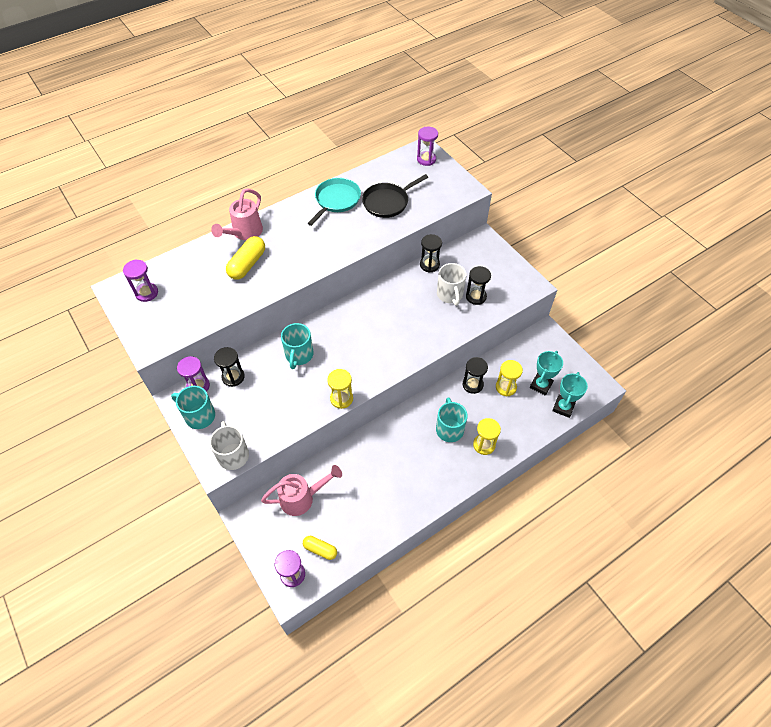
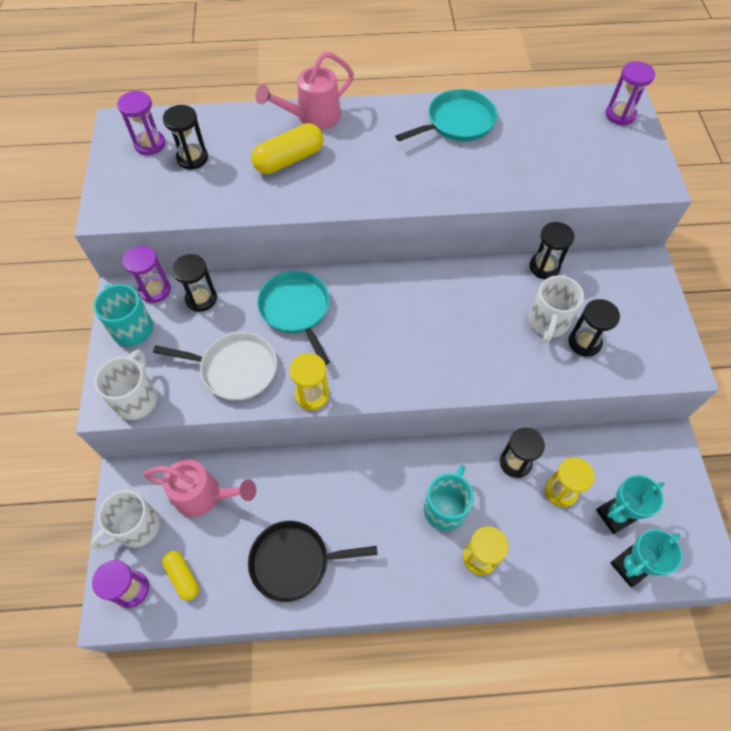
camera: 30 degrees right, 5 degrees up
turquoise mug [281,323,314,369] -> turquoise pan [257,271,330,365]
black pan [362,174,428,218] -> black pan moved to [248,521,377,602]
none -> white mug [90,490,160,550]
none -> white pan [153,332,277,401]
none -> black hourglass [163,105,208,170]

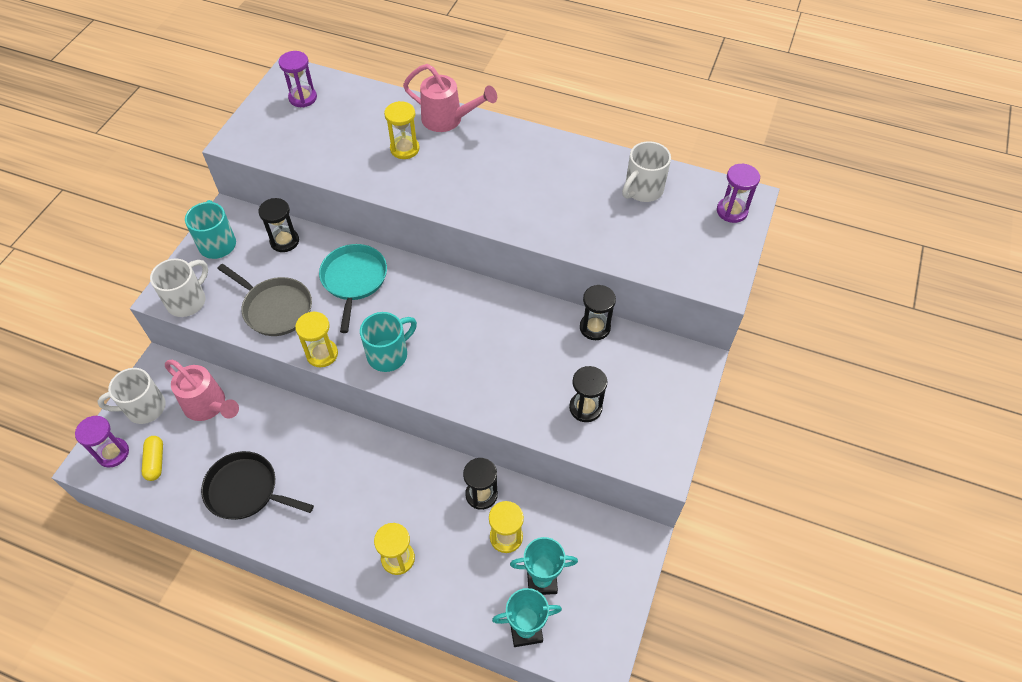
camera: 25 degrees right, 5 degrees down
purple hourglass [122,245,171,303] -> none
white pan [153,332,277,401] -> grey pan [217,264,312,336]
black hourglass [163,105,208,170] -> none
yellow capsule [251,123,323,174] -> yellow hourglass [384,101,420,159]
pink watering can [256,51,354,130] -> pink watering can turned 150 degrees counterclockwise [403,64,497,132]
turquoise pan [395,89,498,142] -> none
turquoise mug [424,465,474,531] -> turquoise mug moved to [360,312,417,372]
white mug [529,275,584,343] -> white mug moved to [622,141,671,202]

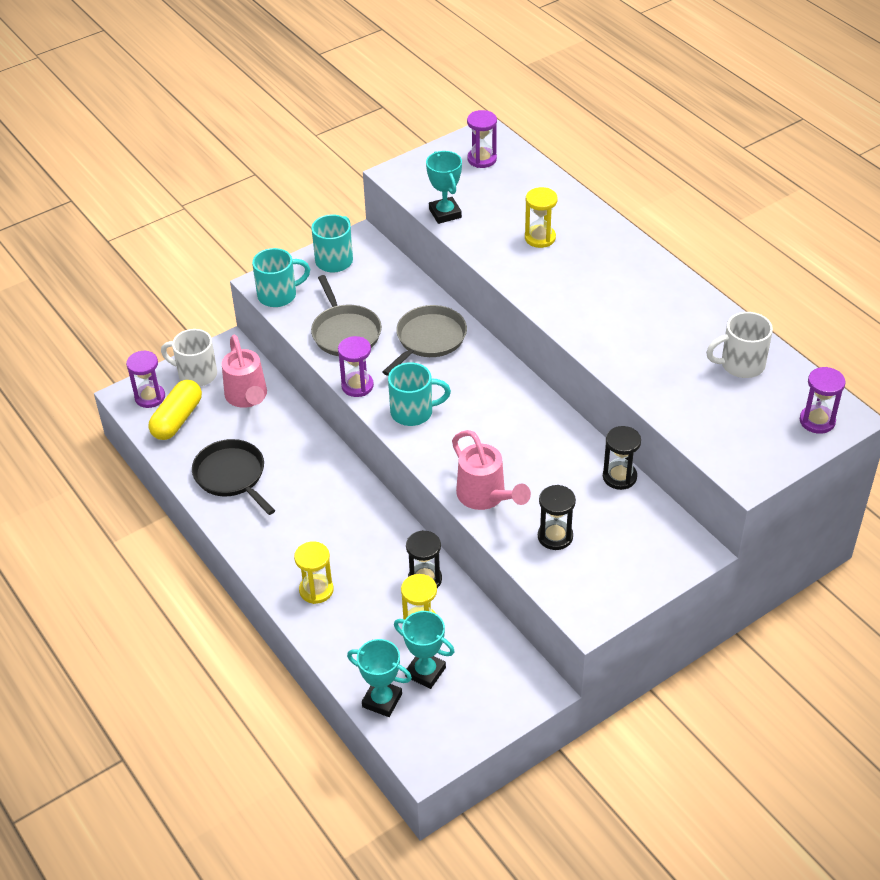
camera: 35 degrees right, 10 degrees down
yellow capsule [142,436,163,481] -> yellow capsule [148,380,202,440], size x1.62
white mug [150,258,208,317] -> turquoise mug [252,248,310,307]
black hourglass [258,198,299,252] -> none
yellow hourglass [295,311,338,367] -> purple hourglass [338,336,374,397]
turquoise pan [319,244,387,333] -> grey pan [383,305,467,376]
pink watering can [403,64,497,132] -> pink watering can moved to [452,430,531,510]
none -> turquoise trophy [426,151,462,224]

